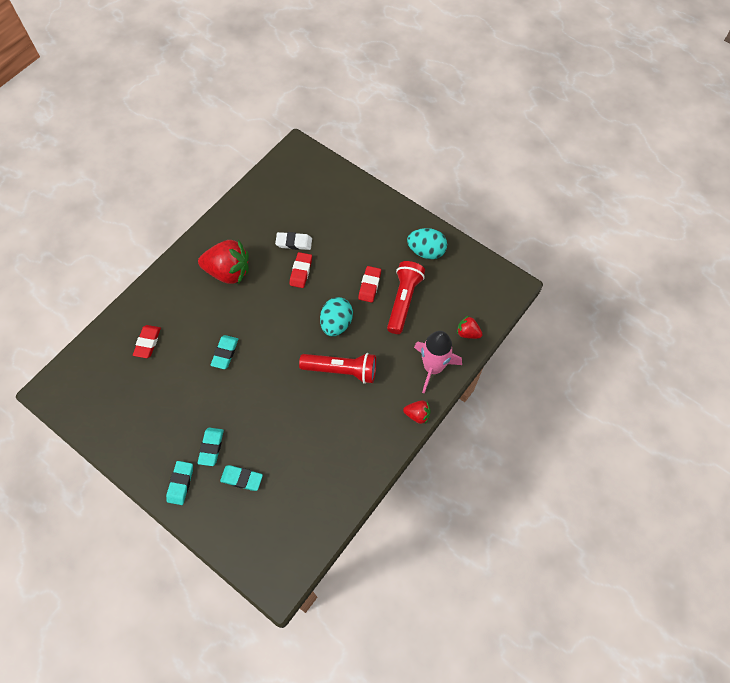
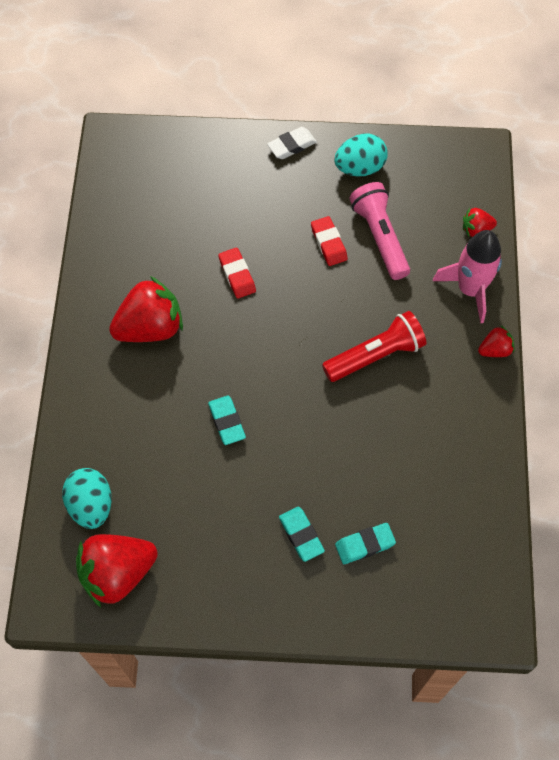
camera: 35 degrees left, 0 degrees up
red eraser [133,325,161,358] -> none
turquoise eraser [166,461,193,505] -> none
white eraser [275,232,312,250] -> white eraser moved to [267,127,317,159]
turquoise egg [320,297,353,337] -> turquoise egg moved to [62,468,112,529]
red flashlight [387,261,425,334] -> pink flashlight [350,182,410,280]
none -> red strawberry [76,534,158,607]

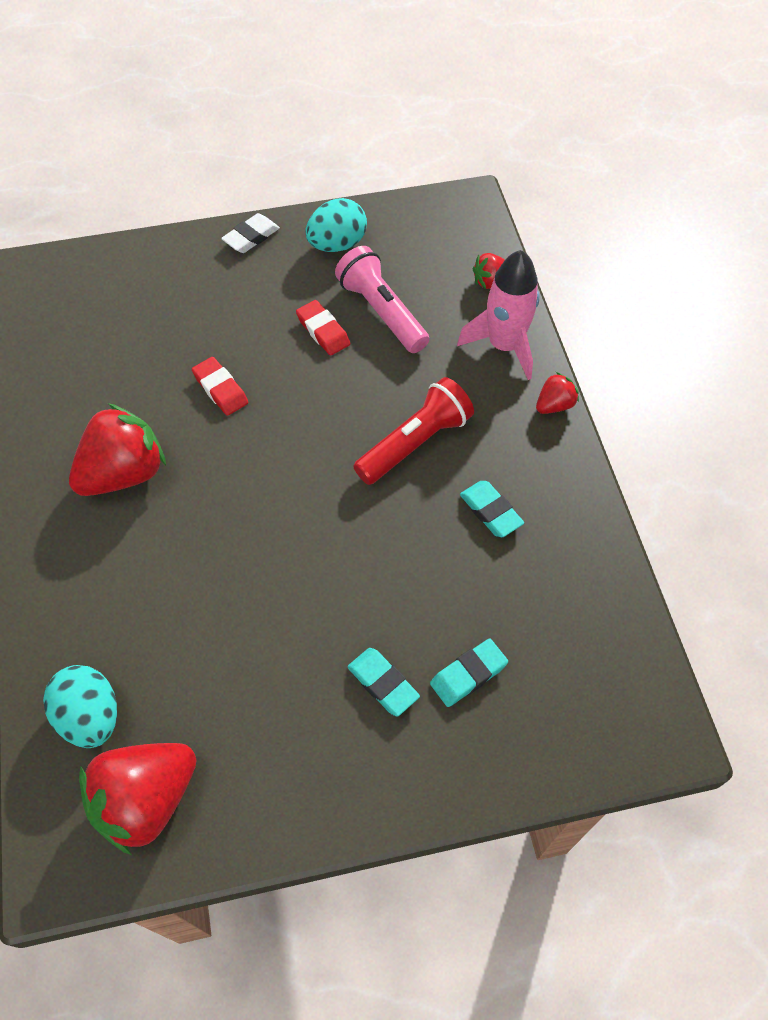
camera: 15 degrees left, 5 degrees down
turquoise eraser [208,396,246,445] -> turquoise eraser moved to [460,481,524,537]

